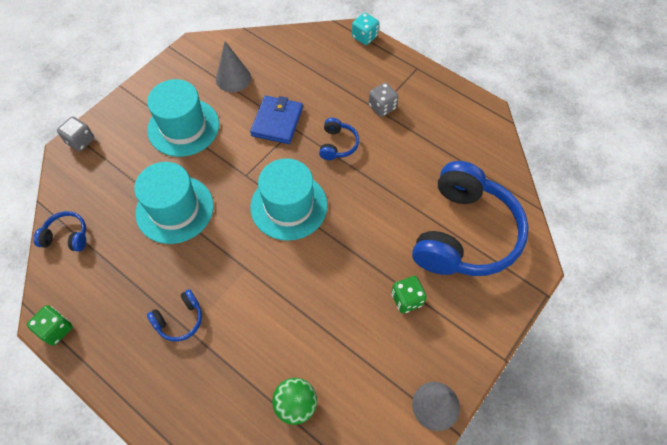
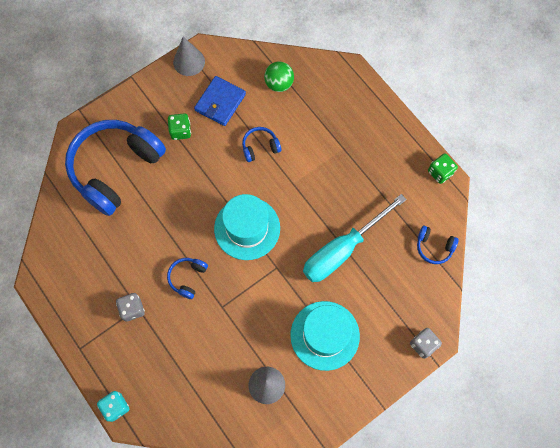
camera: 165 degrees left, 10 degrees up
turquoise hat [134,162,214,244] -> turquoise screwdriver [303,194,407,282]
blue headphones [147,289,202,342] -> blue headphones moved to [242,127,281,162]
blue wallet [250,96,303,144] -> blue wallet moved to [194,76,246,126]

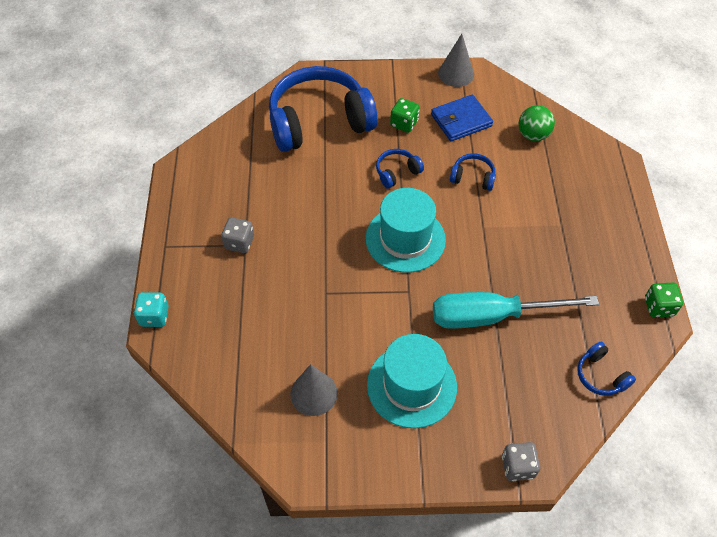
camera: 35 degrees right, 15 degrees down
blue headphones [167,258,208,299] -> blue headphones moved to [376,149,424,189]

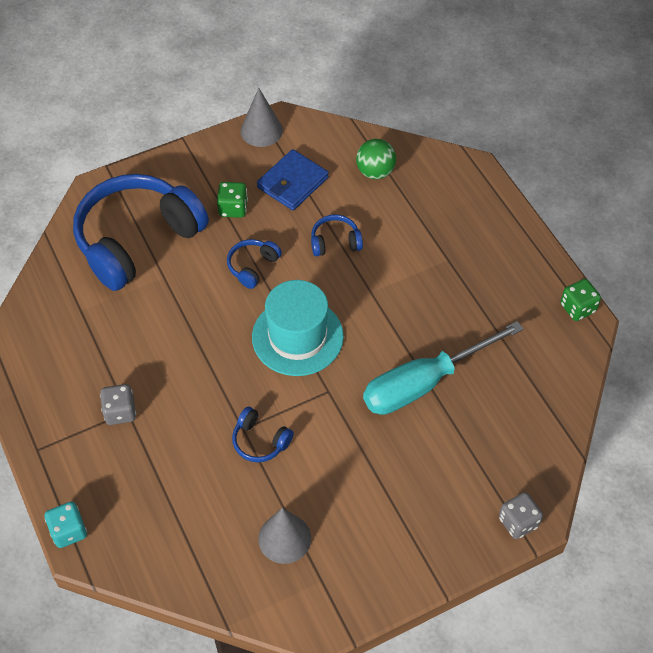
camera: 25 degrees left, 0 degrees up
turquoise hat [367,334,457,428] -> none
blue headphones [577,342,636,396] -> blue headphones moved to [232,407,294,462]

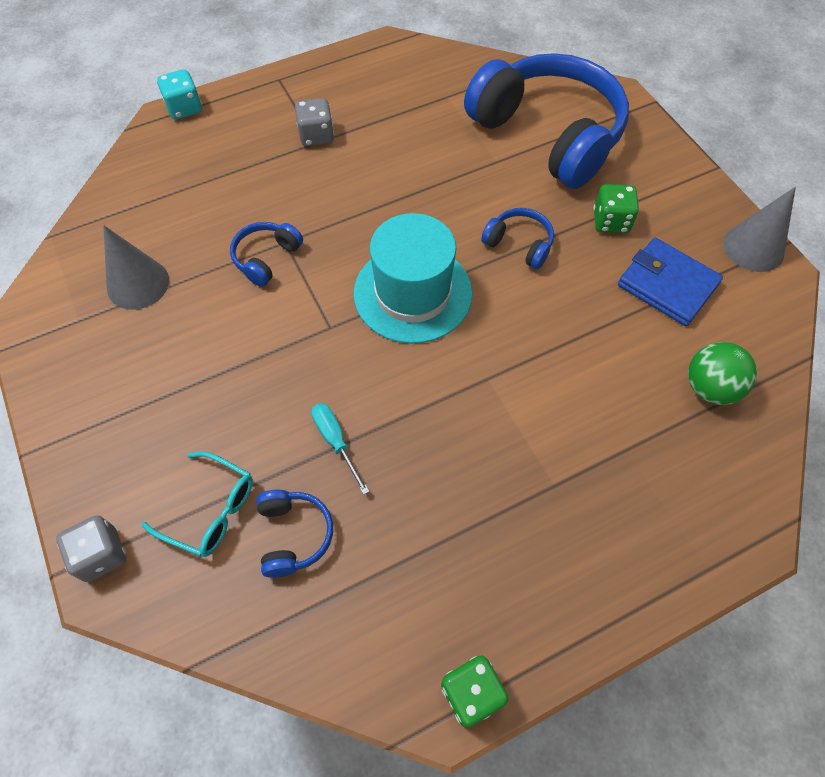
camera: 90 degrees right, 5 degrees up
blue headphones [311,214,363,256] -> blue headphones moved to [257,490,333,578]
turquoise screwdriver [363,321,523,415] -> turquoise screwdriver [311,403,370,495], size x0.41
none -> turquoise glasses [141,452,253,557]

